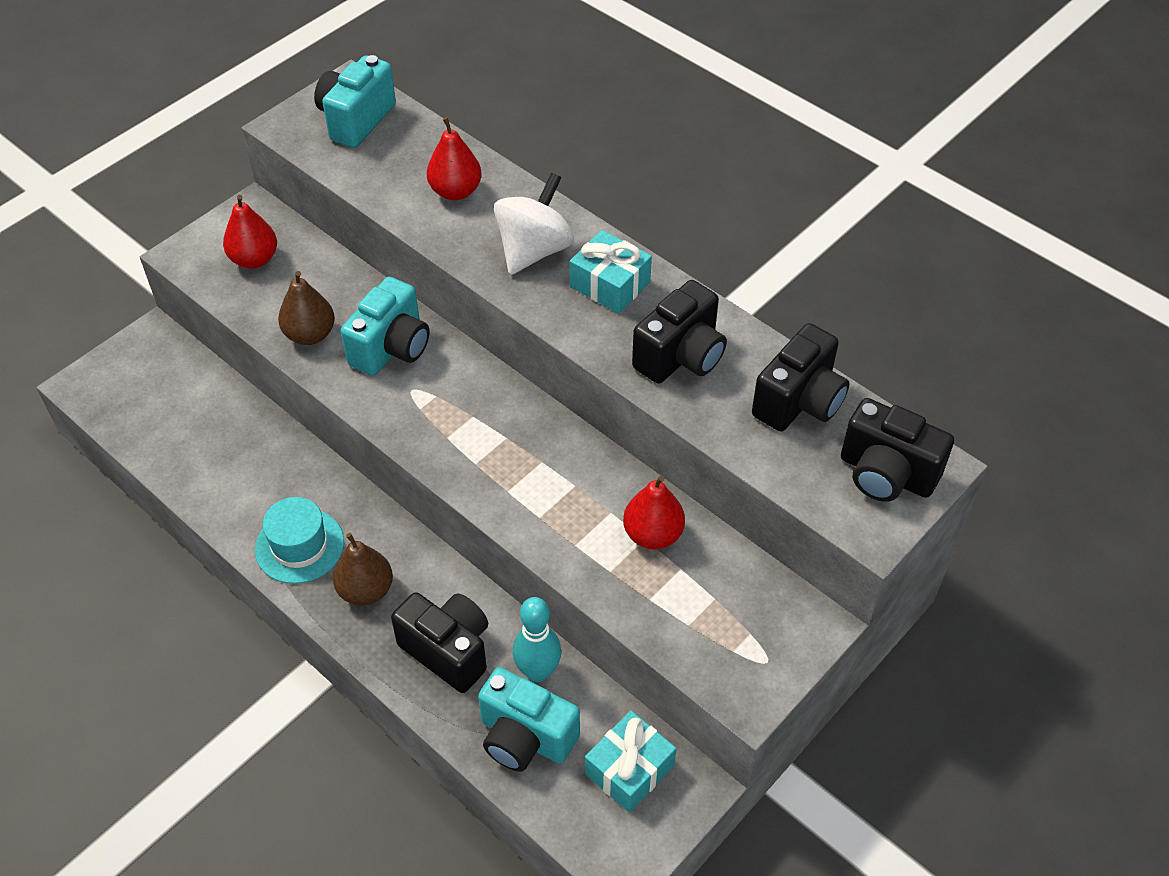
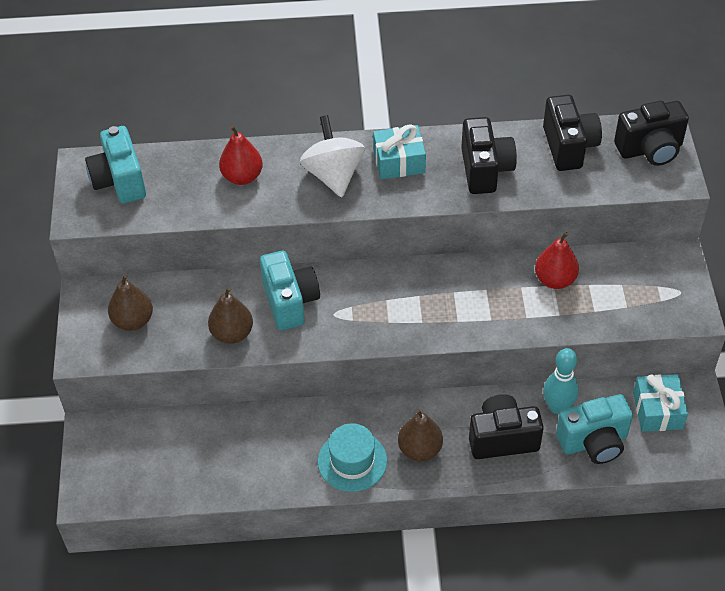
camera: 45 degrees left, 0 degrees up
red pear [223,195,277,269] -> brown pear [108,274,153,331]

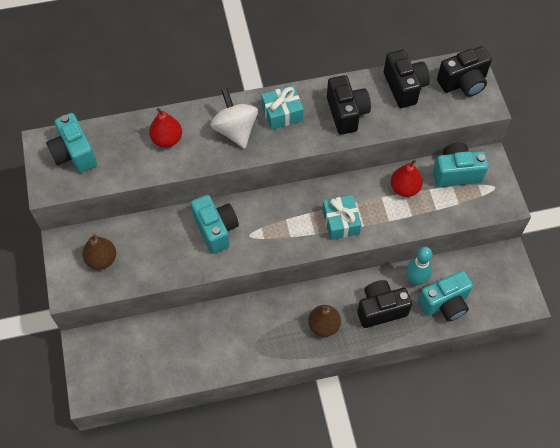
camera: 10 degrees left, 10 degrees up
brown pear [208,287,253,344] -> none
turquoise hat [318,423,387,492] -> none
turquoise gift [633,374,688,432] -> turquoise gift moved to [322,195,361,240]
none -> turquoise camera [433,142,488,187]

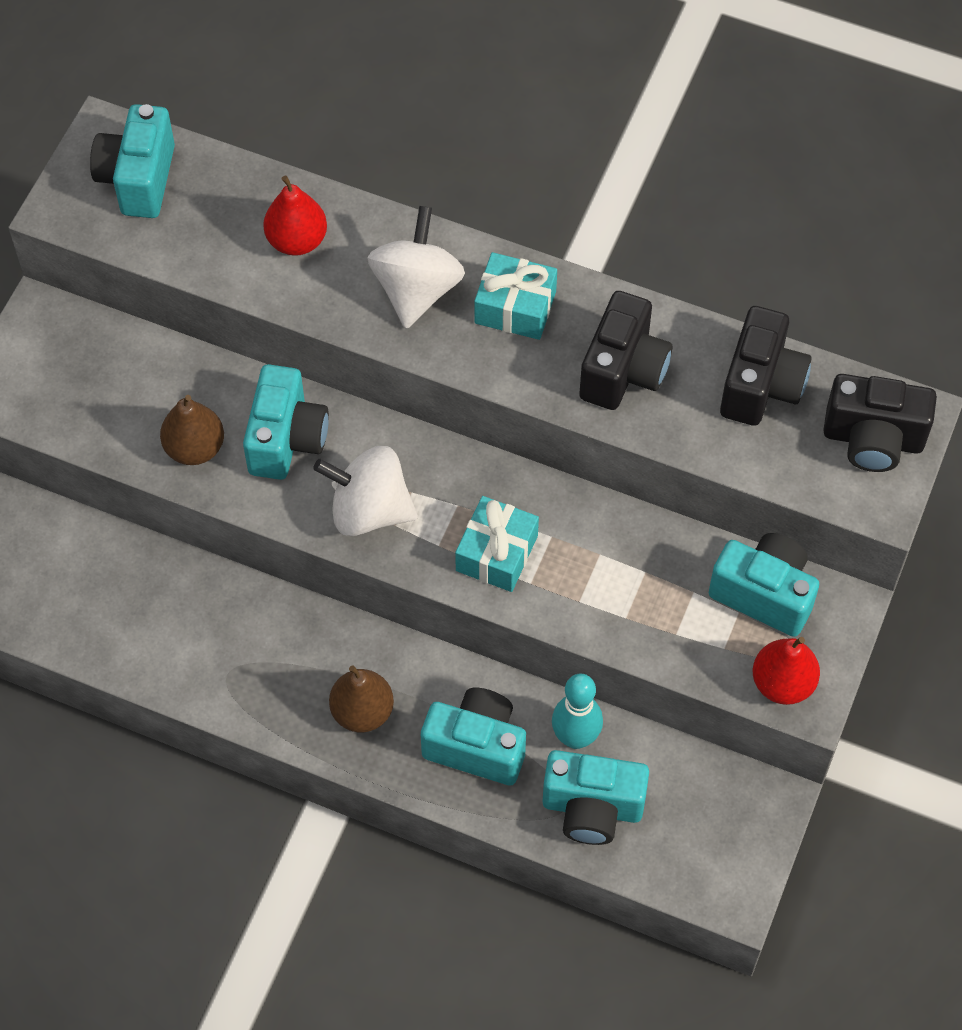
camera: 35 degrees right, 0 degrees up
brown pear [82,234,116,270] -> brown pear moved to [160,395,224,465]
black camera [357,280,412,328] -> turquoise camera [421,688,526,785]
red pear [391,159,423,197] -> red pear moved to [753,637,820,705]
none -> white spinning top [313,446,418,536]

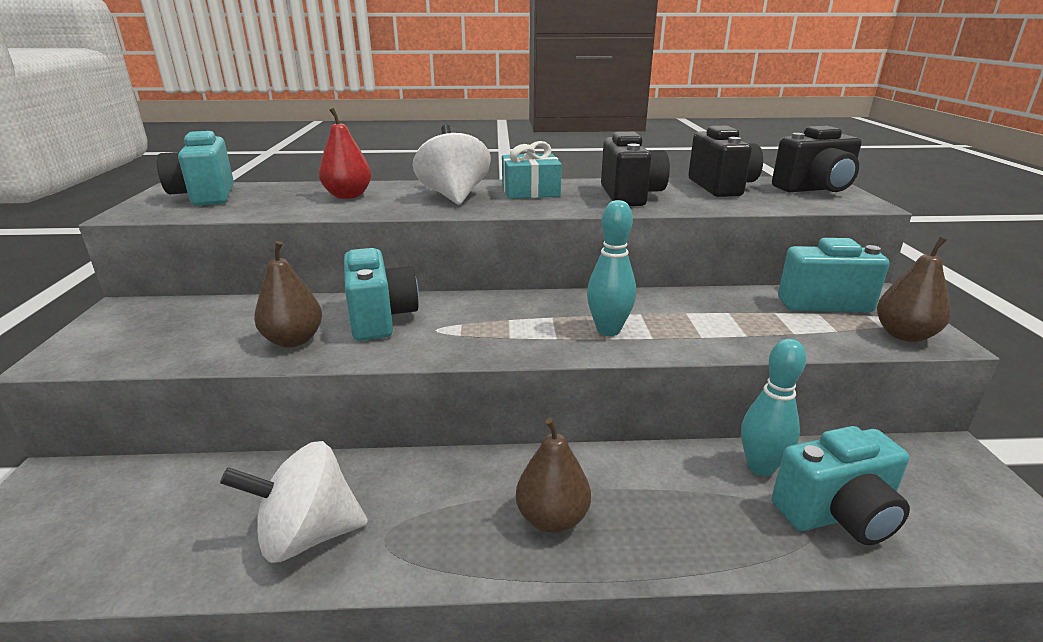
camera: 25 degrees left, 35 degrees down
white spinning top [313,446,418,536] -> white spinning top moved to [220,441,368,563]
turquoise camera [421,688,526,785] -> none
turquoise gift [455,496,539,592] -> turquoise bowling pin [587,200,636,336]
red pear [753,637,820,705] -> brown pear [877,237,951,342]

